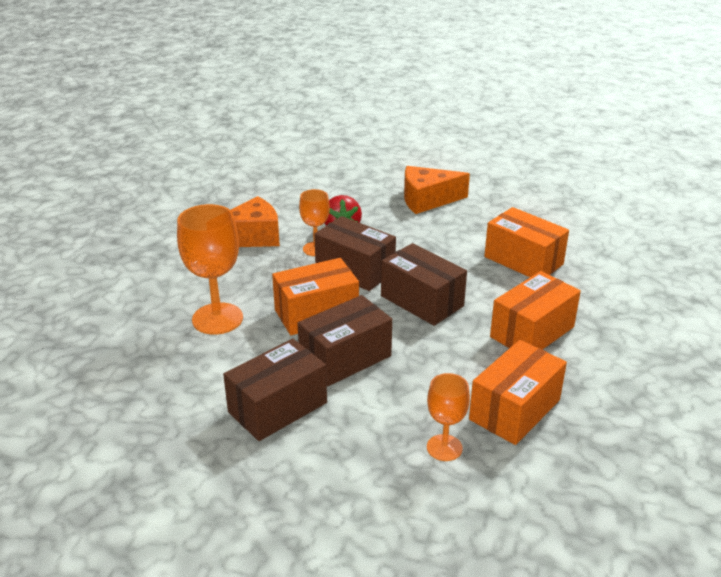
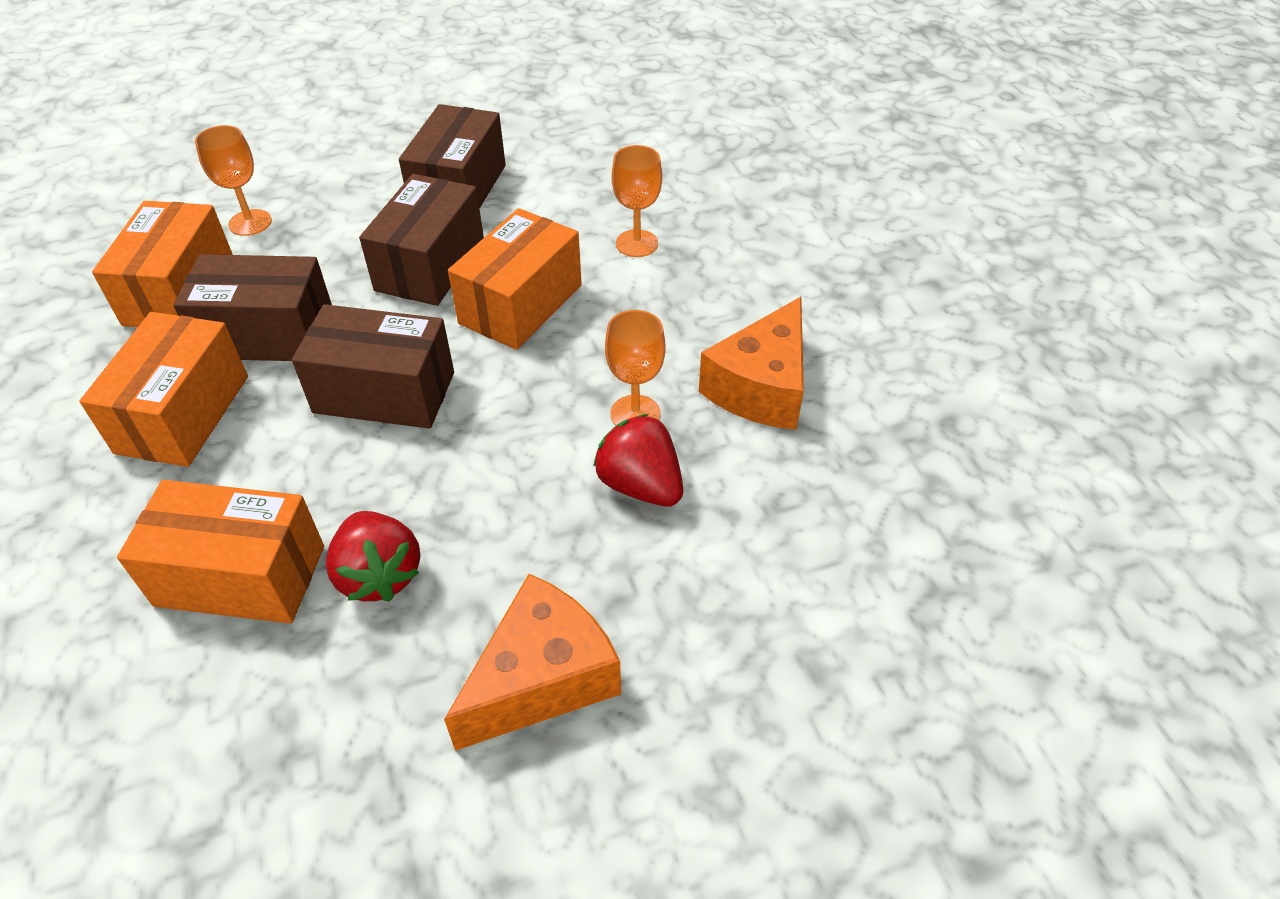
camera: 145 degrees right, 15 degrees up
orange goblet [177,204,243,335] -> orange goblet [611,145,662,257], size x0.59
brown box [314,216,396,291] -> brown box moved to [173,254,332,361]
none -> red strawberry [326,511,420,602]

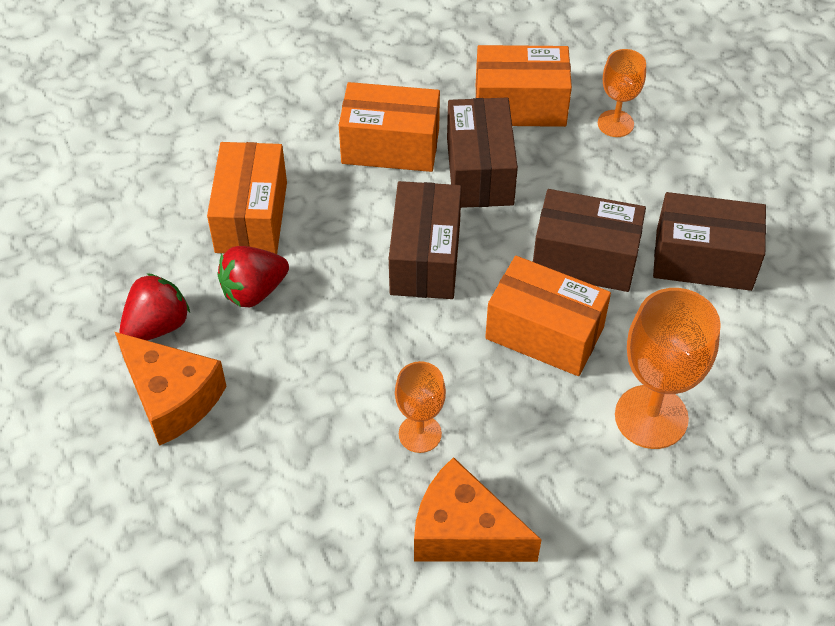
camera: 85 degrees right, 5 degrees up
red strawberry [593,414,683,507] -> red strawberry moved to [119,273,190,341]
orange goblet [611,145,662,257] -> orange goblet [615,288,721,449], size x1.71

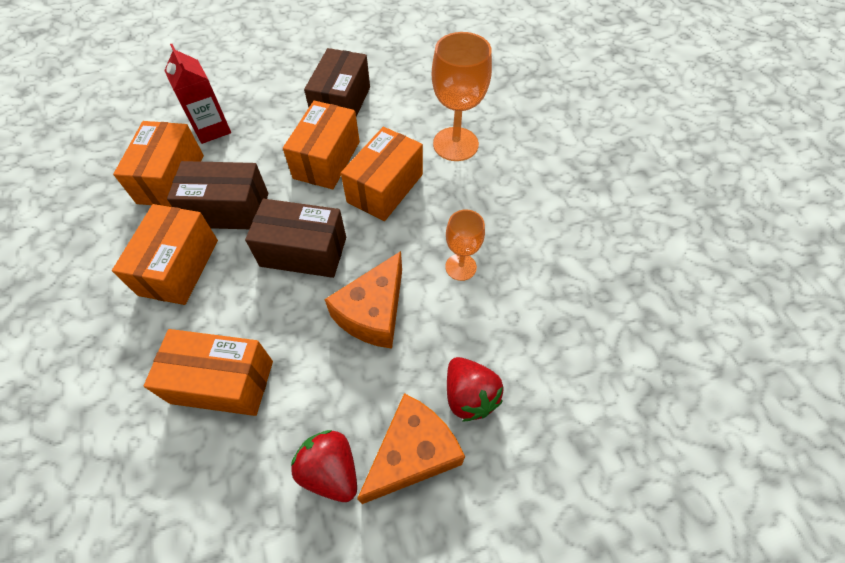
camera: 85 degrees left, 5 degrees up
red strawberry [217,246,289,307] -> red strawberry moved to [447,357,503,421]
orange cheese [414,457,541,562] -> orange cheese moved to [324,251,402,349]
brown box [533,189,646,292] -> orange box [283,101,360,189]
orange goblet [598,49,646,137] -> red carton [164,44,231,144]

